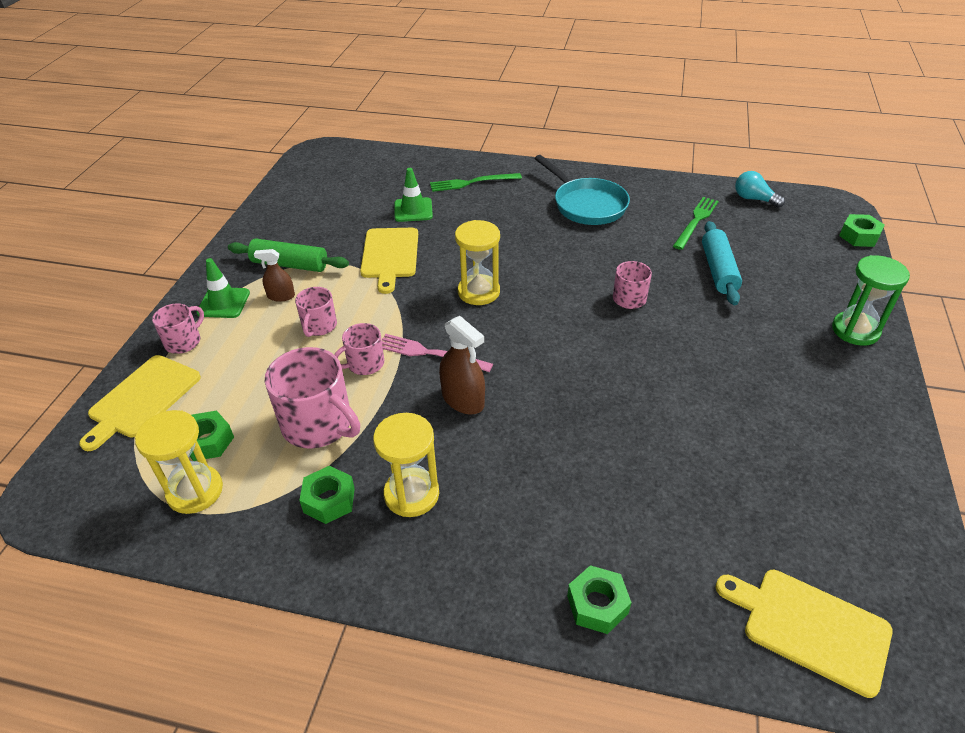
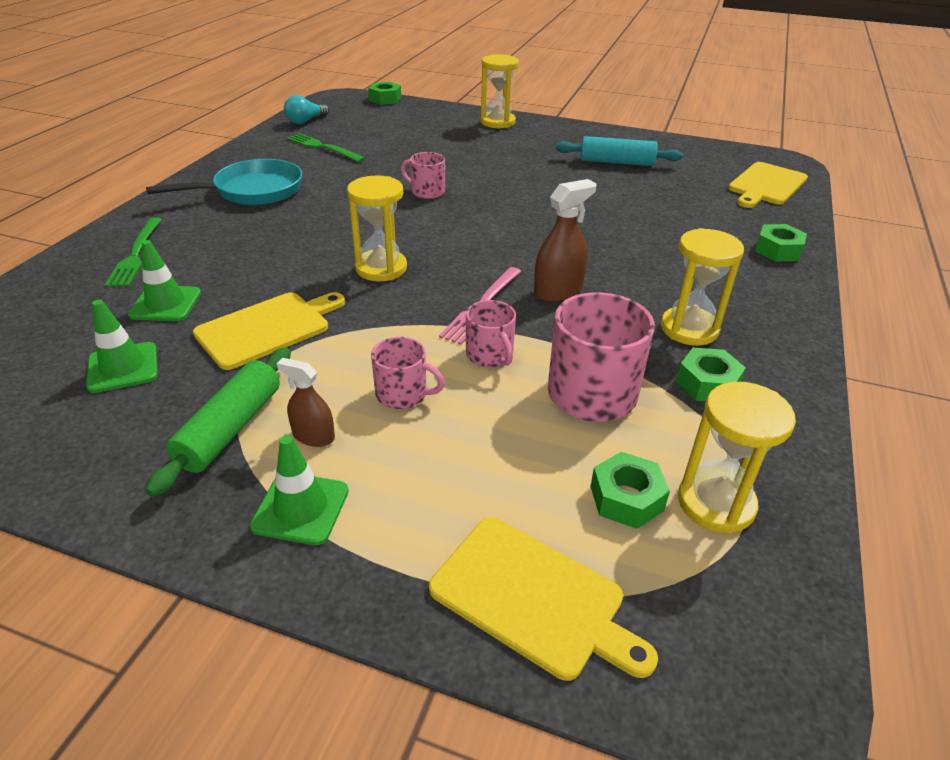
camera: 85 degrees left, 5 degrees down
pink mug [152,303,204,354] -> none
brown spray bottle [254,249,295,302] -> brown spray bottle turned 105 degrees clockwise [277,358,335,447]
yellow cutting board [360,228,418,294] -> yellow cutting board turned 45 degrees counterclockwise [193,292,345,370]
turquoise rolling pin [702,221,742,305] -> turquoise rolling pin moved to [556,136,683,166]
green hourglass [832,255,910,346] -> yellow hourglass [480,54,519,128]
none -> green traffic cone [86,300,158,393]

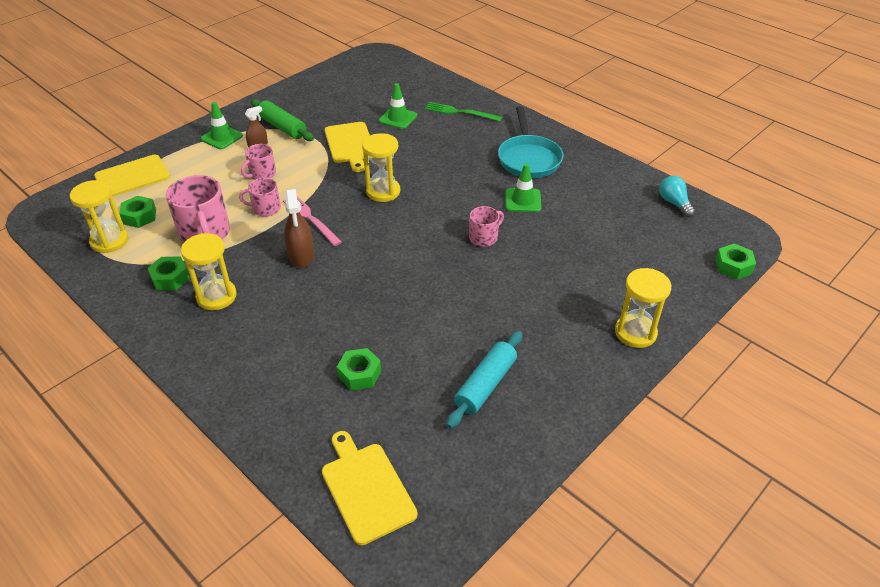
camera: 115 degrees right, 5 degrees up
green traffic cone [86,300,158,393] -> green traffic cone moved to [506,164,541,212]
green fork [287,133,366,162] -> none
green nut [755,224,807,262] -> green nut moved to [337,348,381,391]

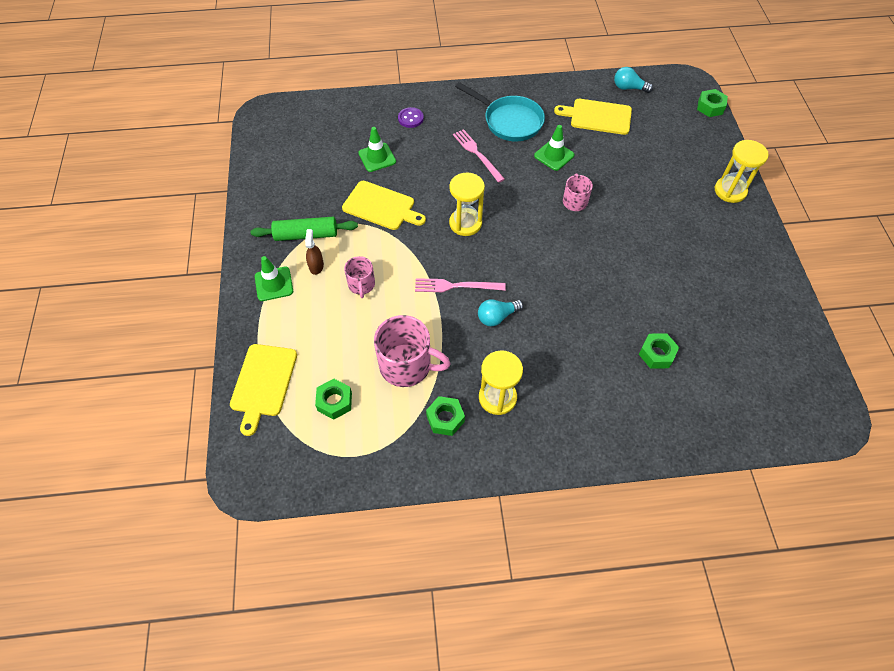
camera: 50 degrees left, 15 degrees up
yellow hourglass [70,180,128,253] -> none
pink mug [239,178,281,217] -> none
brown spray bottle [284,189,314,268] -> turquoise light bulb [478,299,524,327]
yellow cutting board [322,431,418,545] -> yellow cutting board moved to [554,99,632,135]
green fork [425,102,502,121] -> purple button [398,107,424,128]
turquoise rolling pin [446,331,522,429] -> none
none -> pink fork [453,129,505,183]

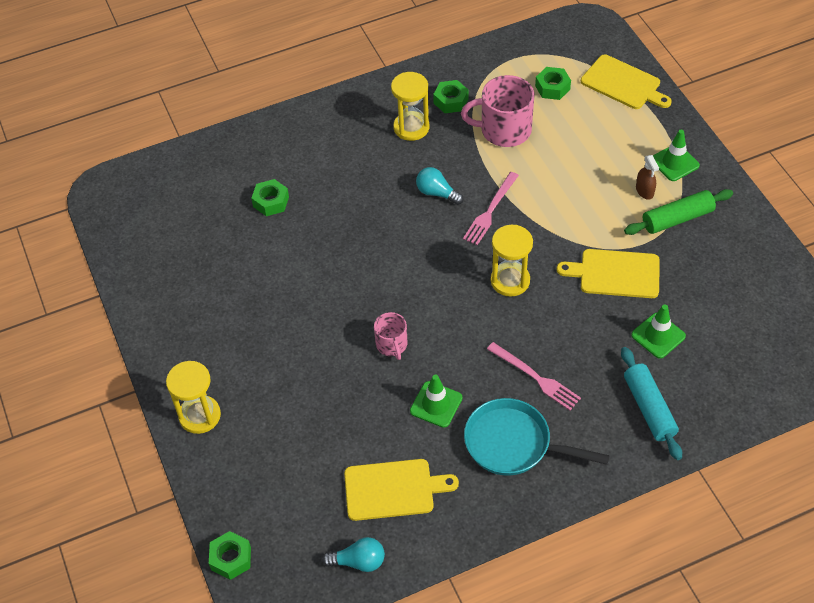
camera: 165 degrees right, 5 degrees down
yellow cutting board [230,344,297,436] -> yellow cutting board turned 135 degrees clockwise [581,55,672,109]
pink mug [344,256,375,298] -> none
purple button [398,107,424,128] -> turquoise rolling pin [621,347,682,460]
pink fork [415,278,506,292] -> pink fork turned 135 degrees clockwise [463,172,519,245]
turquoise light bulb [478,299,524,327] -> turquoise light bulb turned 105 degrees counterclockwise [416,167,464,205]

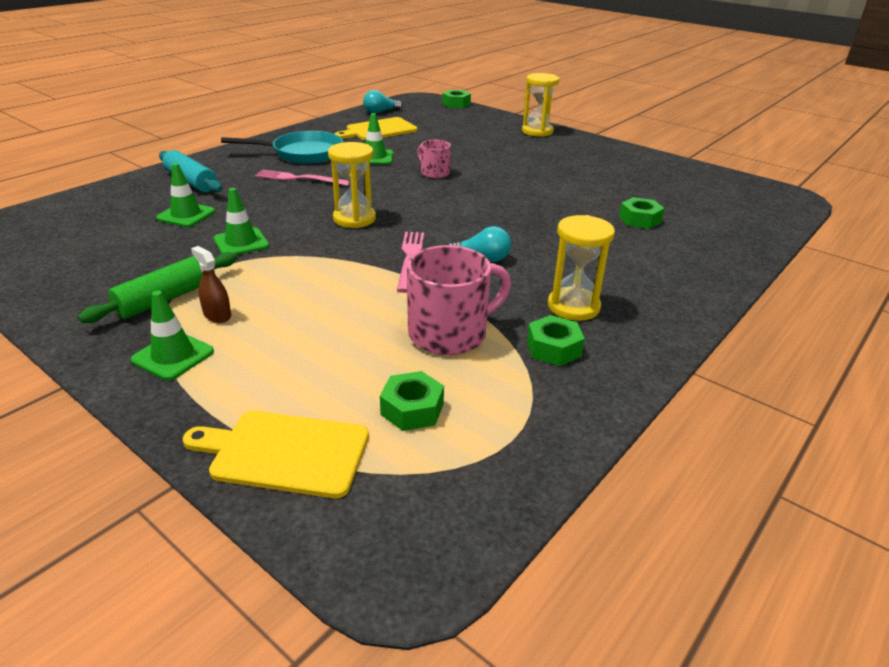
camera: 150 degrees right, 20 degrees down
yellow cutting board [557,249,660,298] -> green traffic cone [214,188,269,255]

